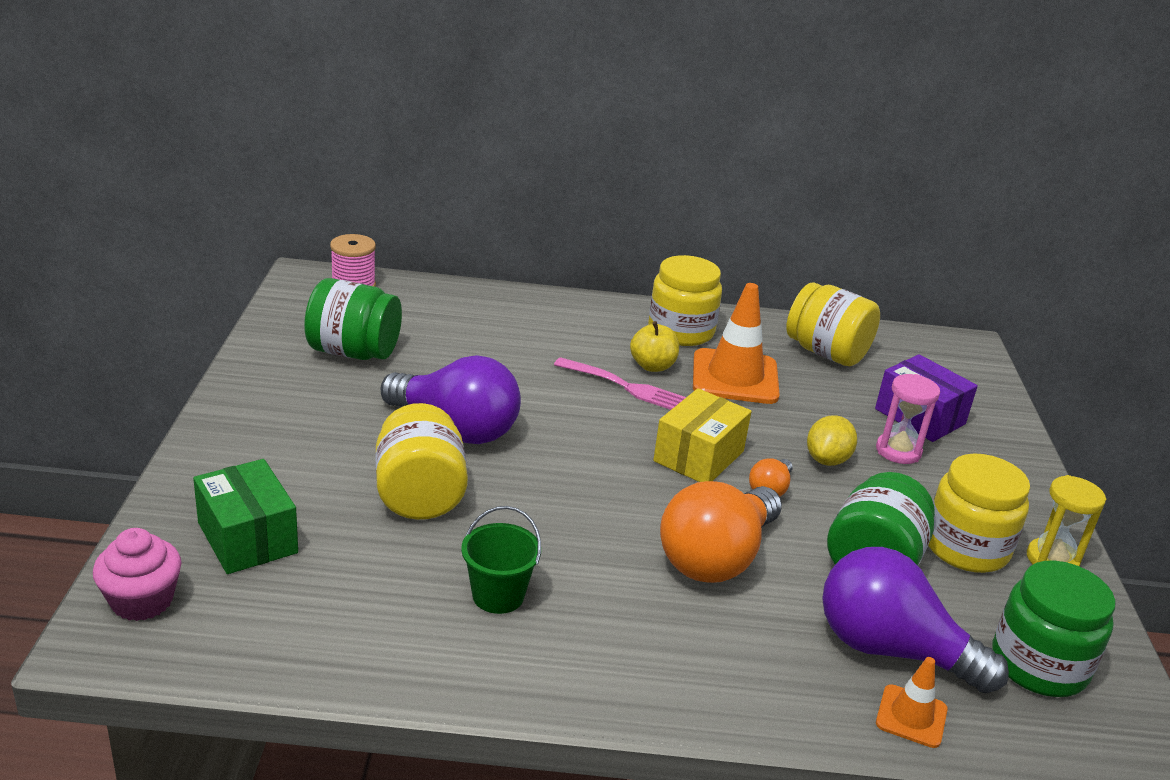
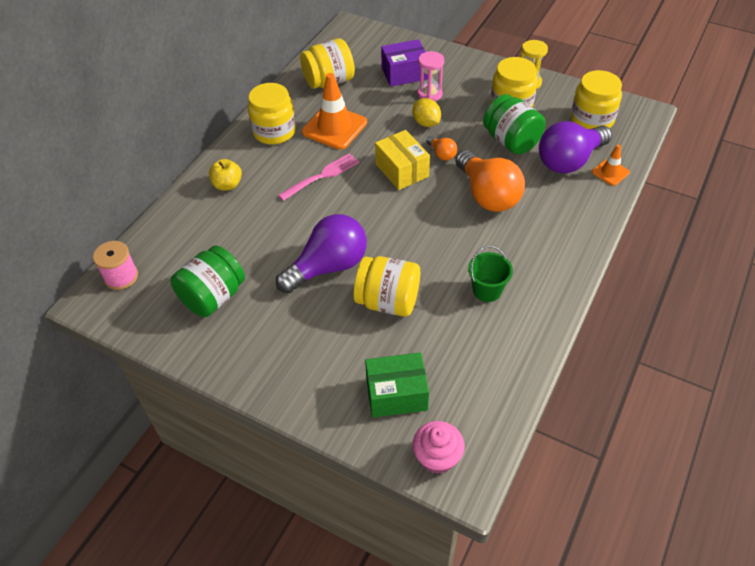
camera: 60 degrees left, 20 degrees up
yellow apple [630,321,679,372] -> yellow apple moved to [209,159,242,191]
green jar [992,561,1115,697] -> yellow jar [571,70,622,129]

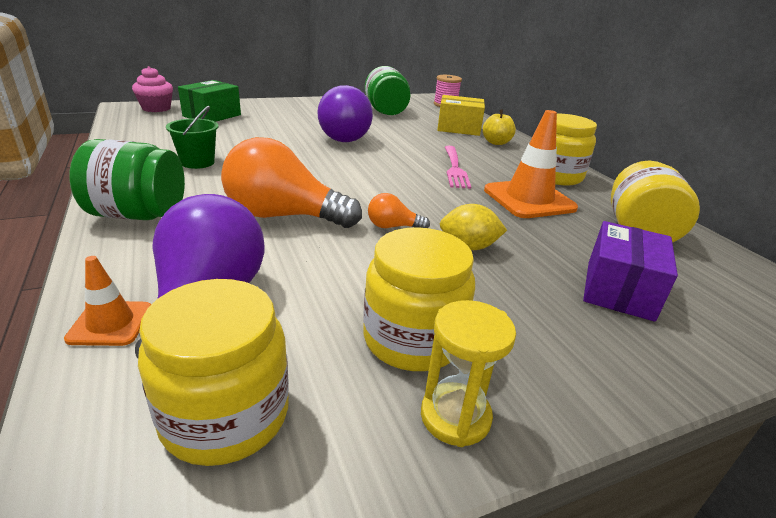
camera: 125 degrees right, 20 degrees down
yellow jar [354,256,420,317] -> none
yellow box [375,130,430,190] -> yellow box moved to [437,95,485,136]
pink hourglass [418,51,444,101] -> none
green jar [483,94,545,155] -> green jar moved to [69,139,185,220]

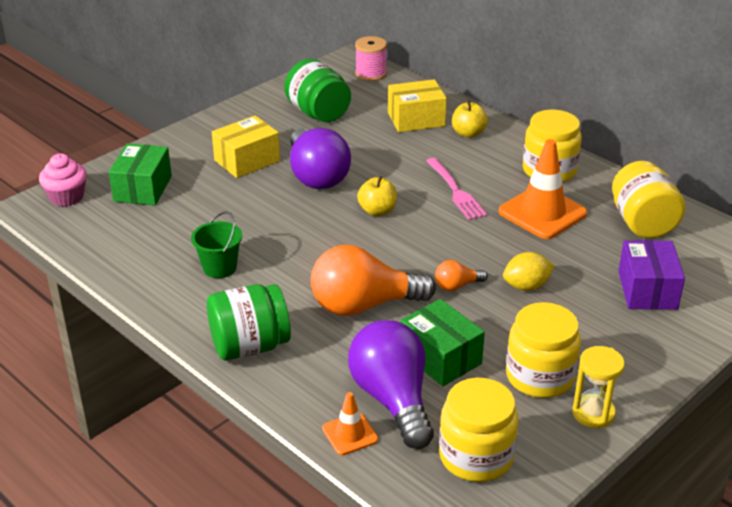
camera: 20 degrees left, 5 degrees up
none -> yellow box [212,115,280,178]
none -> yellow apple [357,176,397,216]
none -> green box [401,299,485,386]

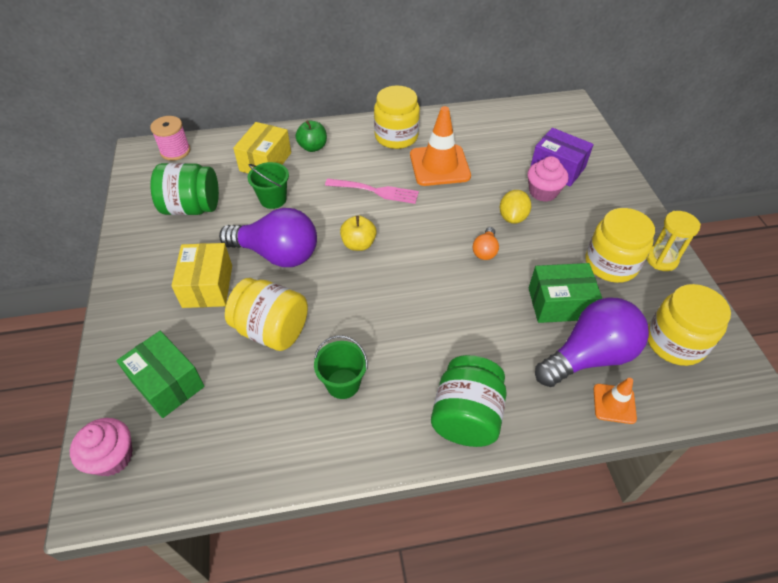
camera: 55 degrees left, 15 degrees up
orange light bulb [311,245,436,316] -> none
purple light bulb [348,320,434,449] -> purple light bulb turned 135 degrees clockwise [535,297,649,387]
yellow apple [452,100,488,138] -> green apple [295,120,327,152]
yellow jar [612,161,685,238] -> yellow jar moved to [225,278,308,351]
none -> green bucket [248,162,289,209]
none -> pink cupcake [528,156,568,202]

